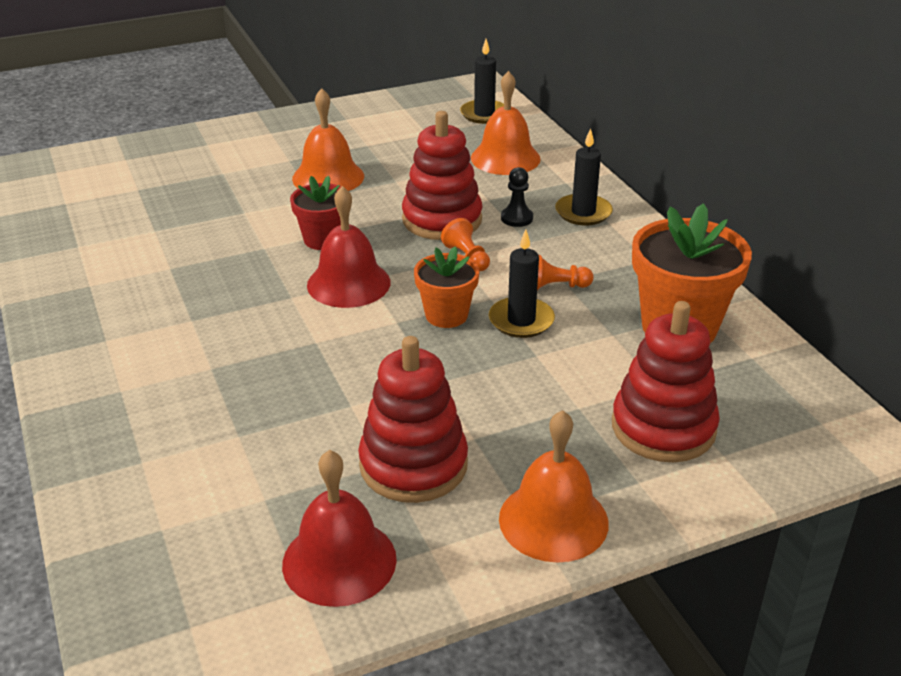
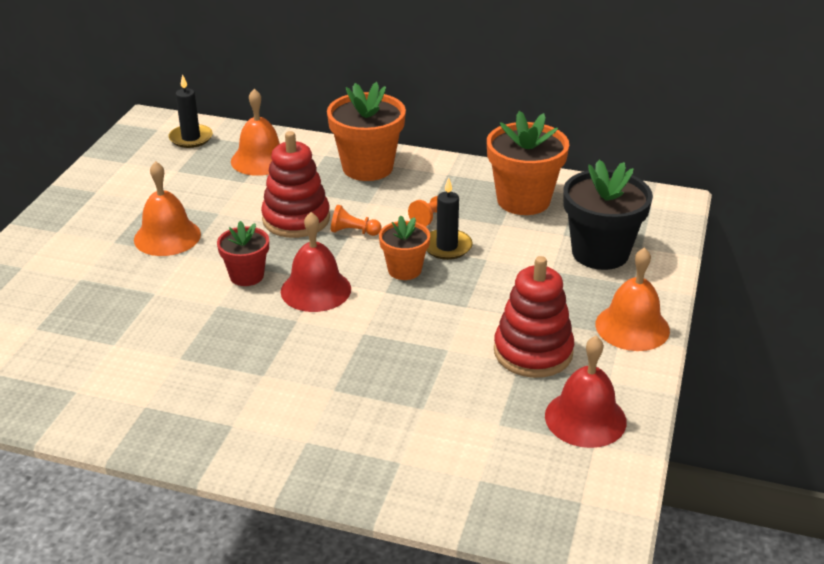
camera: 50 degrees left, 0 degrees up
black pawn [501,167,533,227] -> none
black candle [555,128,613,225] -> orange flower pot [327,82,406,181]
red stacking toy [612,301,720,462] -> black flower pot [563,160,653,270]

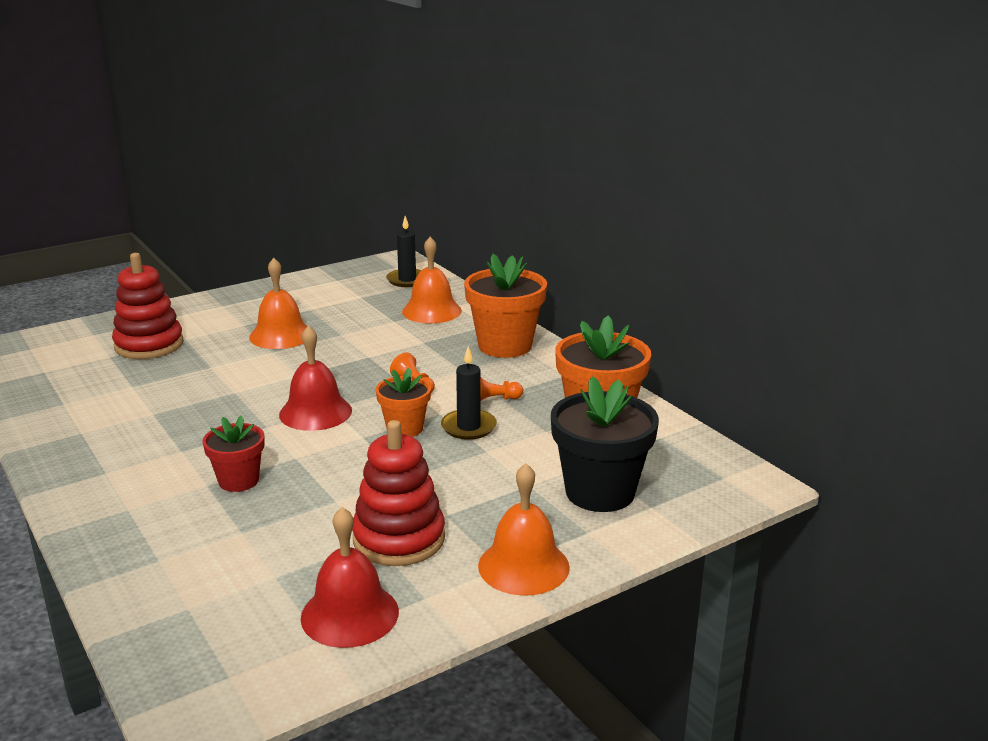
camera: 40 degrees right, 10 degrees down
red flower pot [217,221,269,286] -> red flower pot moved to [202,415,265,492]
red stacking toy [261,131,330,238] -> red stacking toy moved to [112,253,184,359]

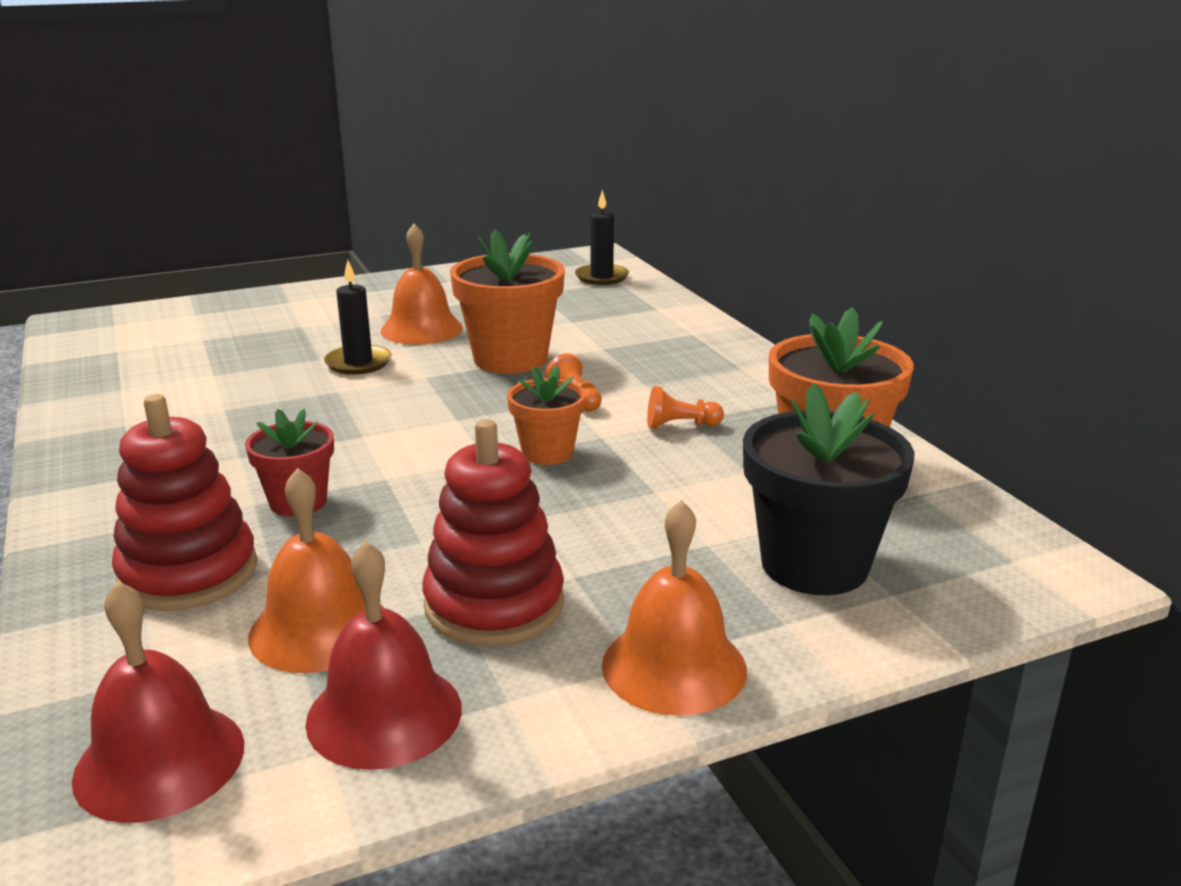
camera: 10 degrees right, 0 degrees up
red stacking toy [112,253,184,359] -> red stacking toy moved to [112,394,257,611]
red bell [279,325,352,431] -> red bell moved to [72,581,244,823]
orange bell [402,237,462,323] -> orange bell moved to [248,468,384,673]
black candle [441,346,497,440] -> black candle moved to [324,260,392,375]
orange flower pot [464,254,547,358] -> orange flower pot moved to [450,229,565,374]

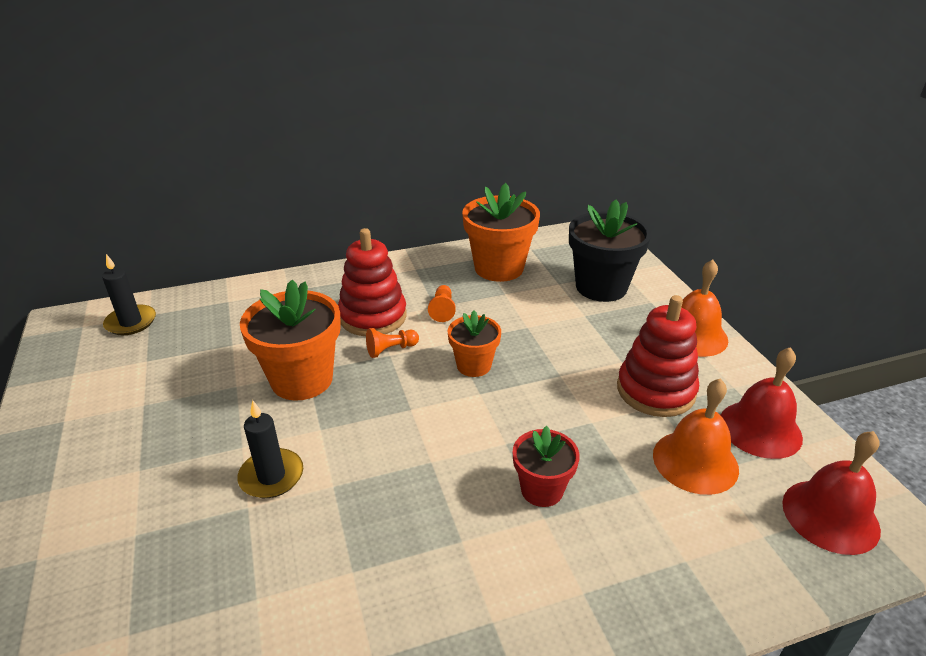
camera: 85 degrees left, 10 degrees up
red stacking toy [112,394,257,611] -> red stacking toy moved to [338,228,407,336]
orange bell [381,223,463,344] -> none

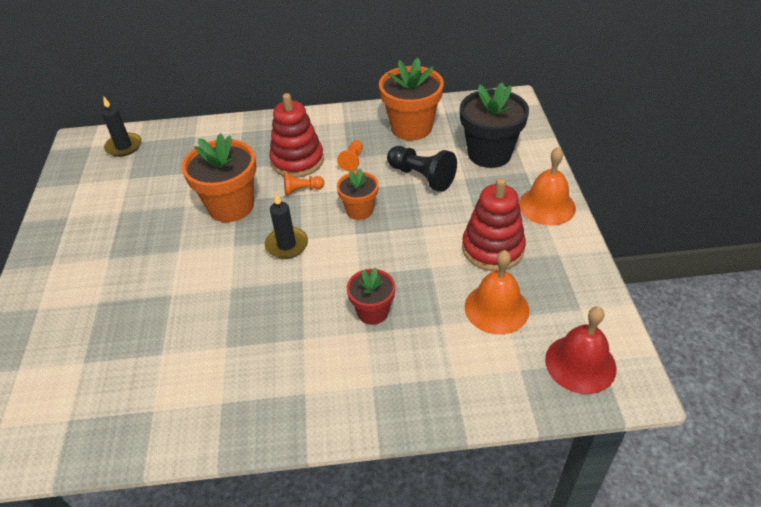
camera: 15 degrees right, 10 degrees up
black candle [237,400,303,498] -> black candle moved to [264,193,308,259]
red bell [721,347,803,459] -> none
none -> black pawn [387,146,457,192]

